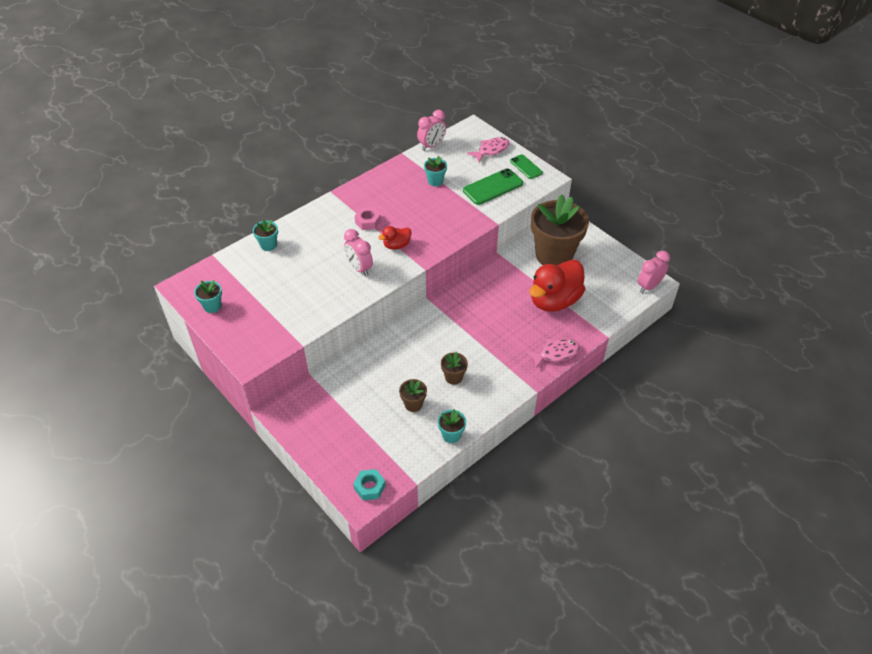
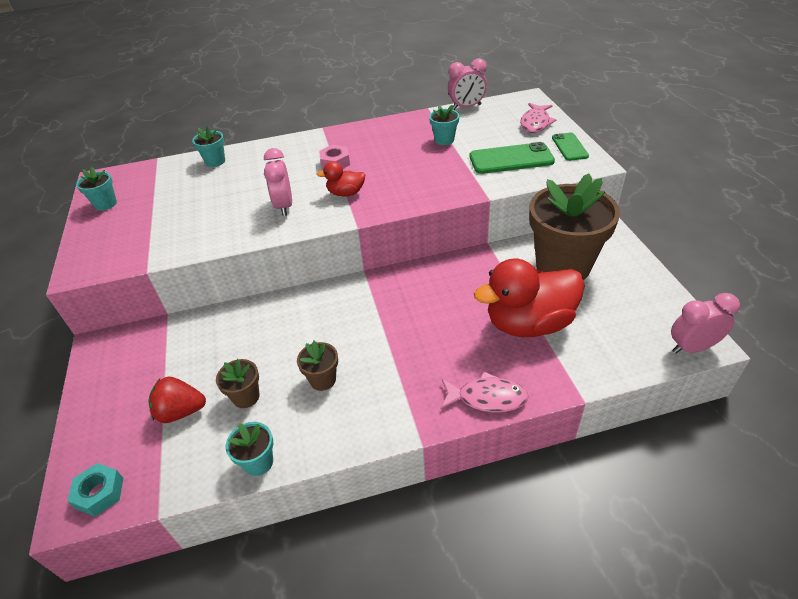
camera: 30 degrees right, 5 degrees down
pink fish [467,137,510,163] -> pink fish turned 120 degrees clockwise [520,103,556,133]
none -> red strawberry [149,377,206,423]

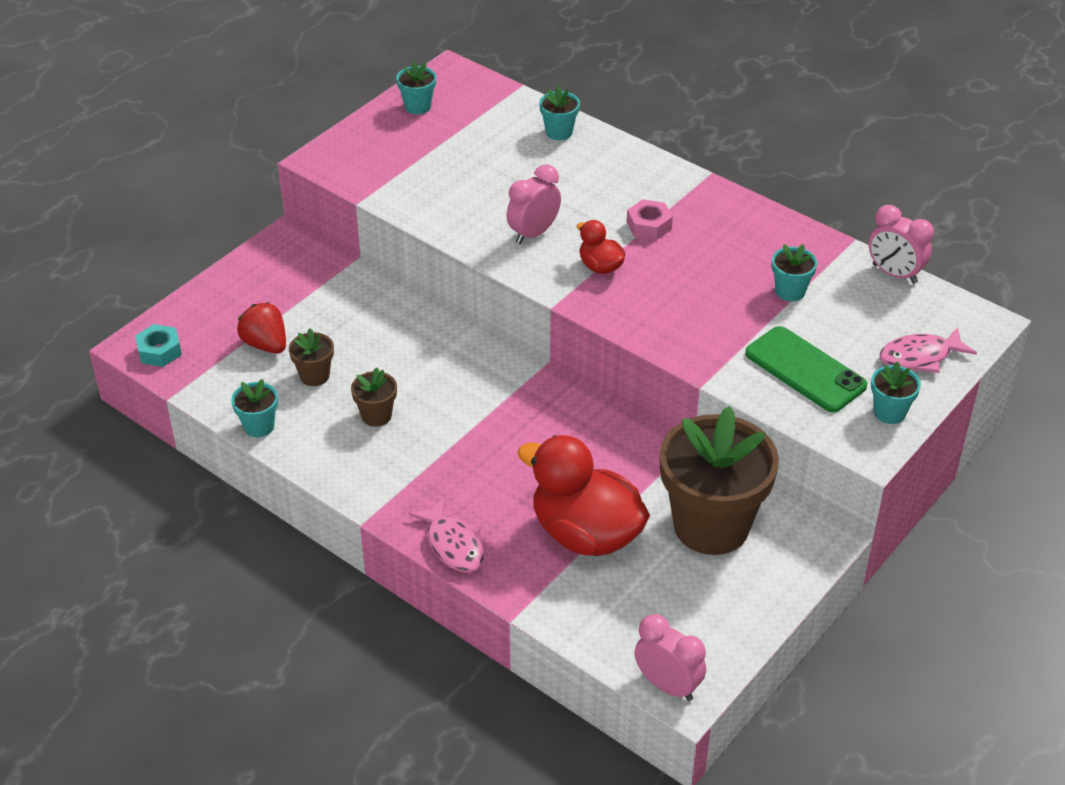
camera: 50 degrees right, 0 degrees up
green phone [552,132,589,161] -> turquoise flower pot [871,361,921,424]

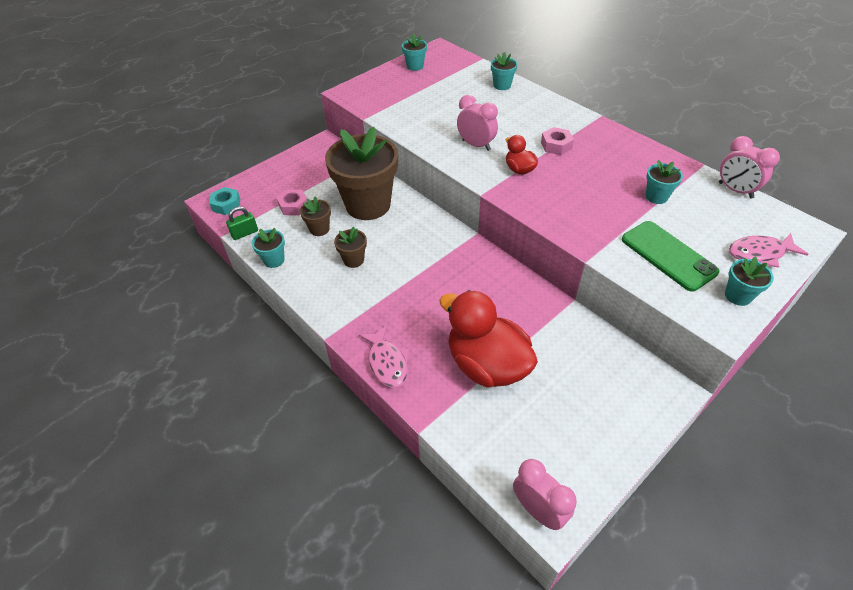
camera: 10 degrees right, 5 degrees up
red strawberry [237,302,286,354] -> pink nut [277,189,307,216]
pink clock [506,164,561,244] -> pink clock turned 75 degrees clockwise [457,95,498,151]
brown flower pot [660,406,779,555] -> brown flower pot moved to [325,127,398,220]
none -> green padlock [226,206,258,240]

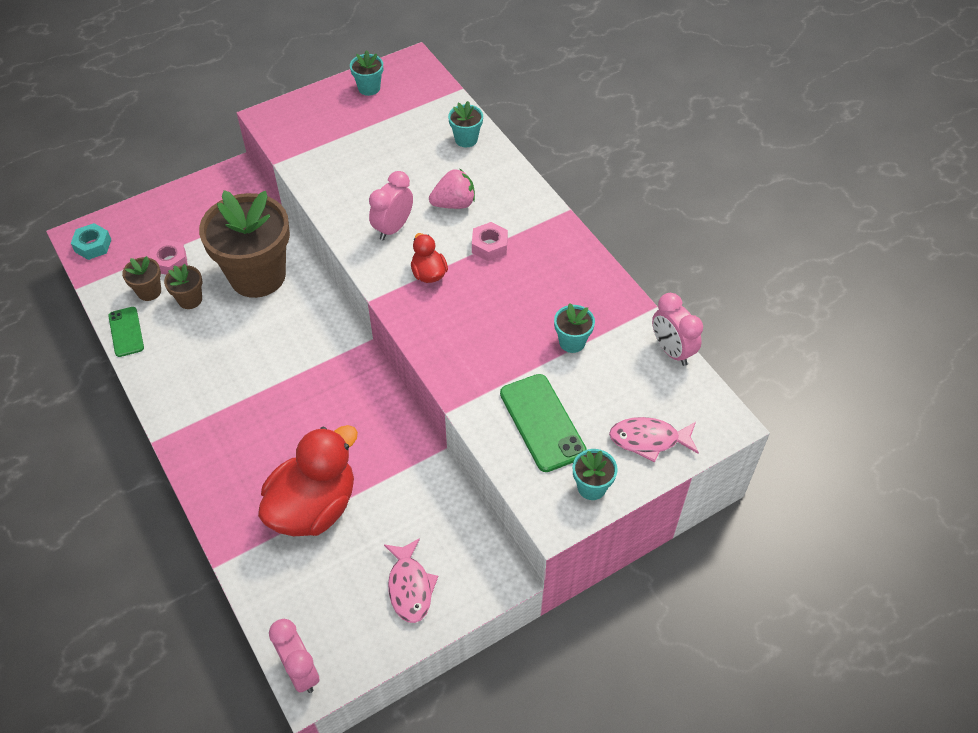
camera: 10 degrees right, 5 degrees up
green padlock [226,206,258,240] -> none
turquoise flower pot [252,228,285,268] -> green phone [108,307,144,357]
brown flower pot [334,227,367,268] -> brown flower pot moved to [122,256,161,301]
pink fish [359,325,409,388] -> pink fish moved to [384,538,438,623]
red duck [439,290,538,388] -> red duck turned 75 degrees clockwise [258,425,358,536]
pink clock [457,95,498,151] -> pink clock turned 105 degrees counterclockwise [369,171,413,240]
none -> pink strawberry [429,169,475,209]

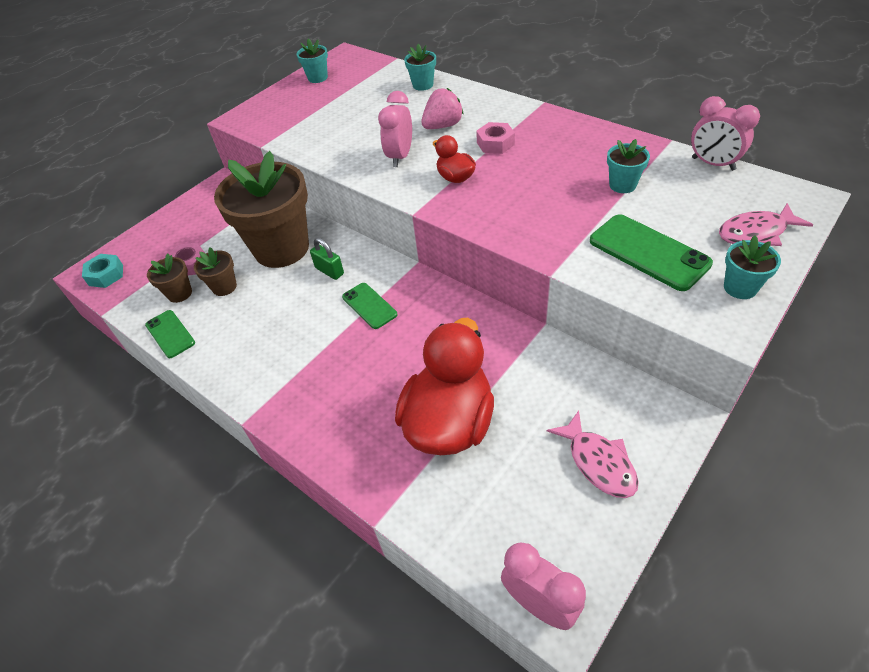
camera: 15 degrees left, 5 degrees down
none -> green padlock [310,238,344,280]
none -> green phone [342,283,397,329]

